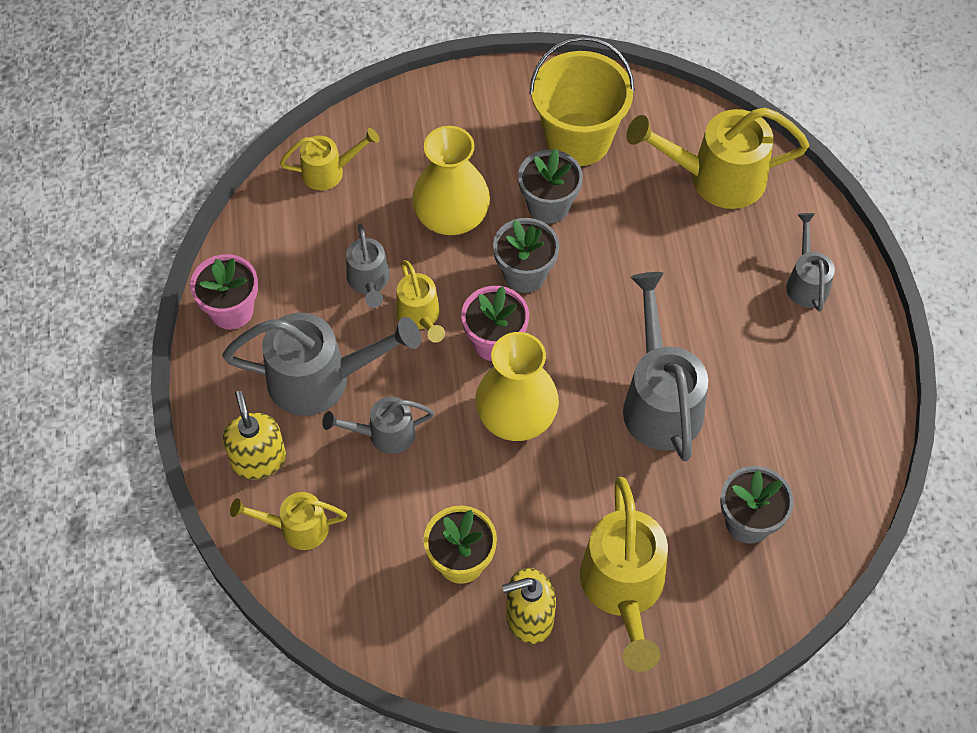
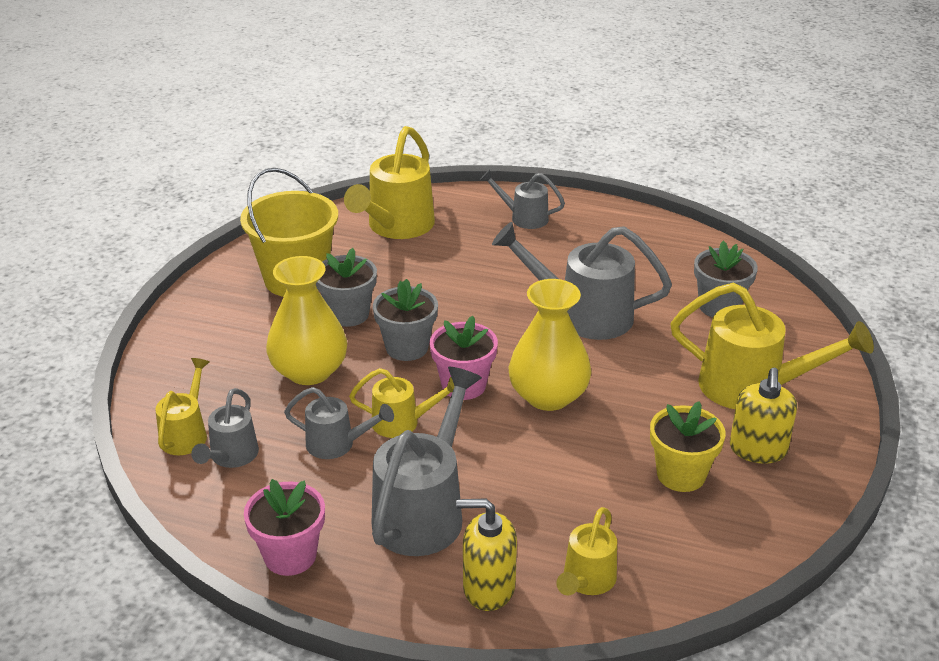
camera: 65 degrees left, 25 degrees down
grey watering can [322,396,434,454] -> grey watering can moved to [191,388,259,468]

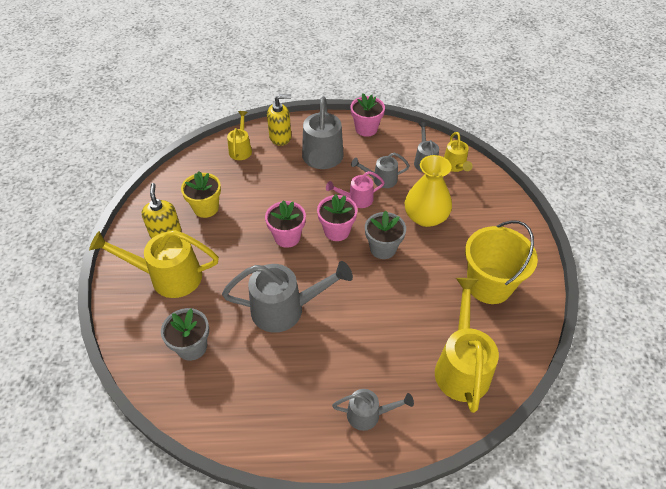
camera: 160 degrees right, 15 degrees up
grey flower pot [316,248,377,327] -> none
yellow watering can [349,368,455,438] -> pink watering can [326,171,385,208]
yellow vase [509,279,591,411] -> pink flower pot [265,200,306,248]

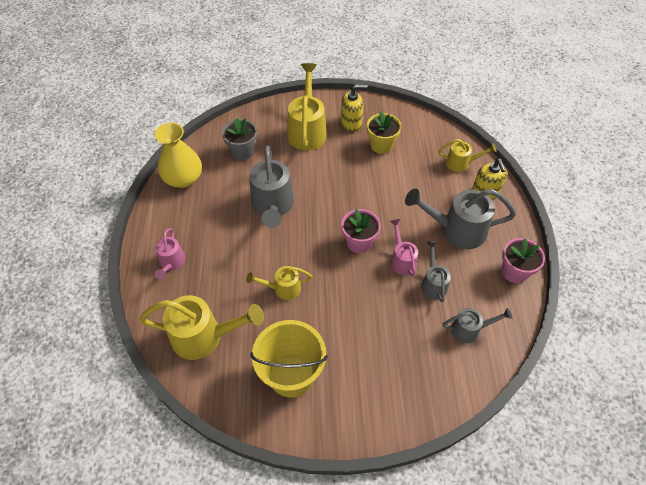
camera: 90 degrees right, 5 degrees up
pink flower pot [265,200,306,248] -> none
grey watering can [332,389,414,431] -> pink watering can [155,228,185,280]
grey flower pot [365,210,406,259] -> none
yellow vase [405,155,452,227] -> yellow vase moved to [154,122,202,188]
yellow watering can [444,132,473,172] -> yellow watering can moved to [246,266,312,300]

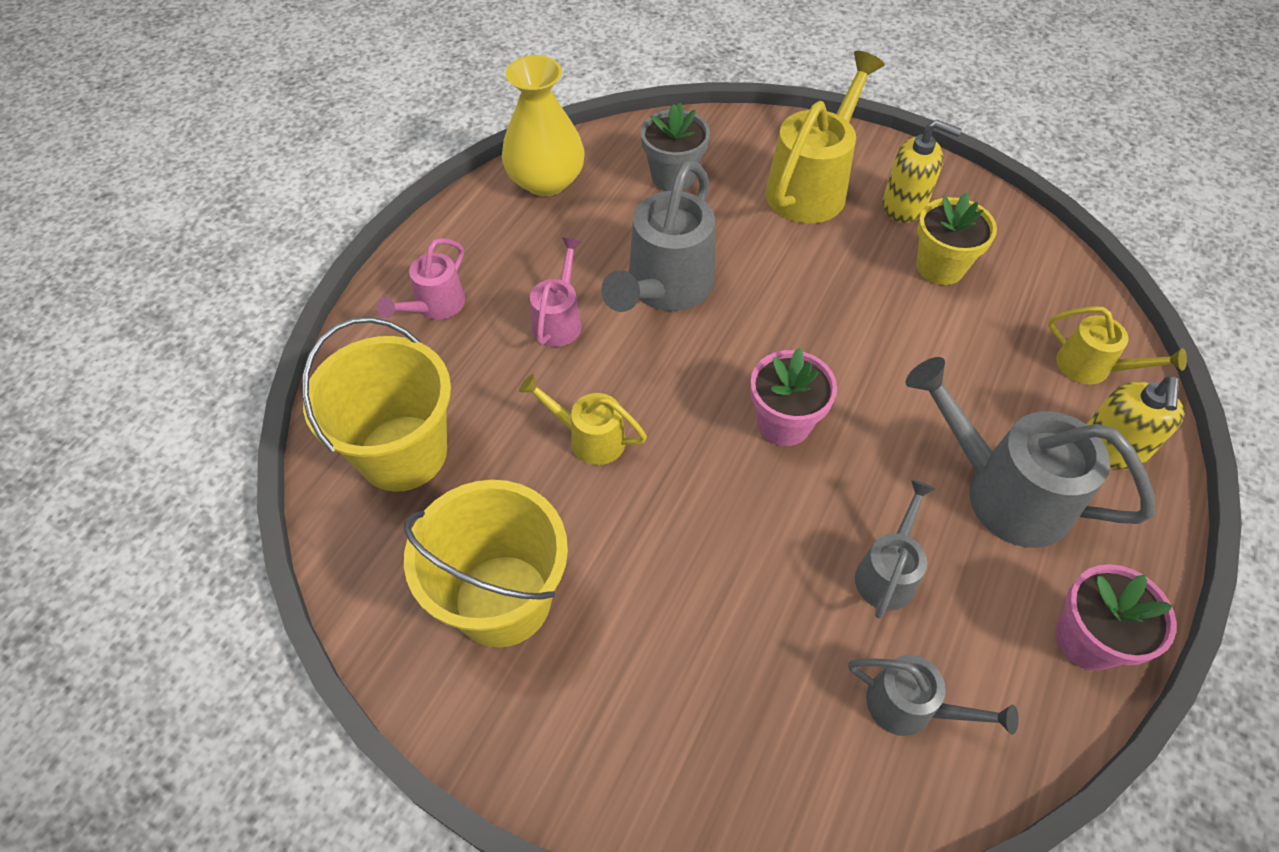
camera: 30 degrees right, 0 degrees up
yellow watering can [139,295,264,360] -> yellow bucket [302,317,451,492]
pink watering can [390,219,418,277] -> pink watering can moved to [530,238,582,347]

